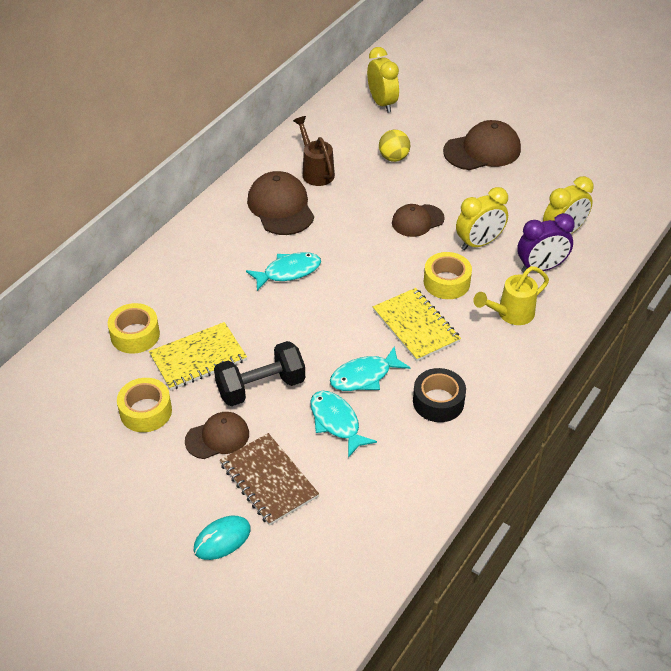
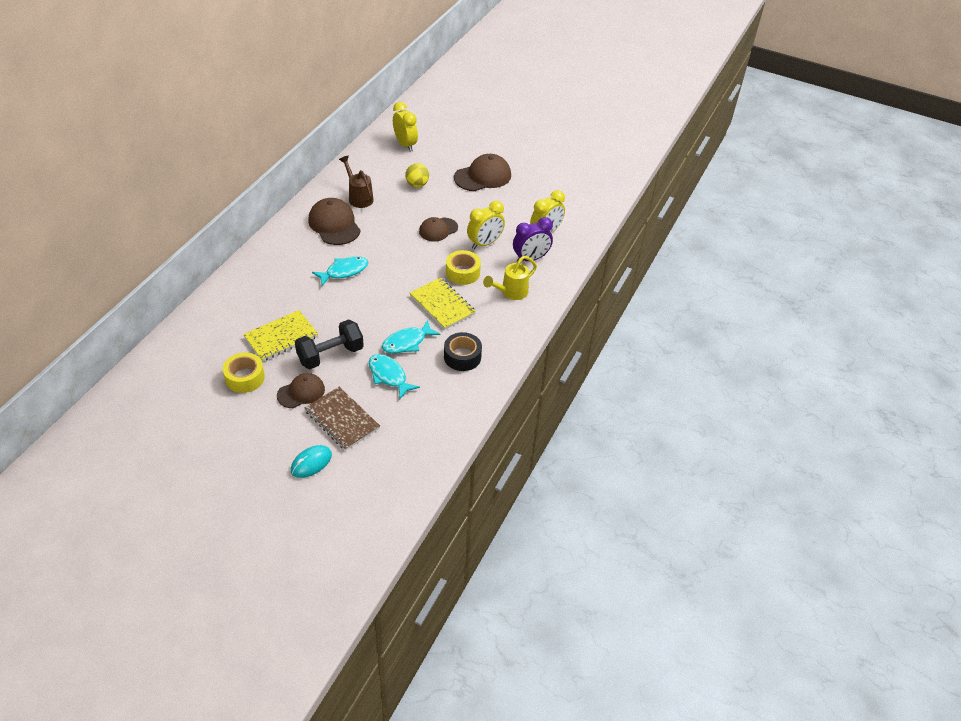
camera: 10 degrees left, 0 degrees up
yellow tape [108,303,160,354] -> none

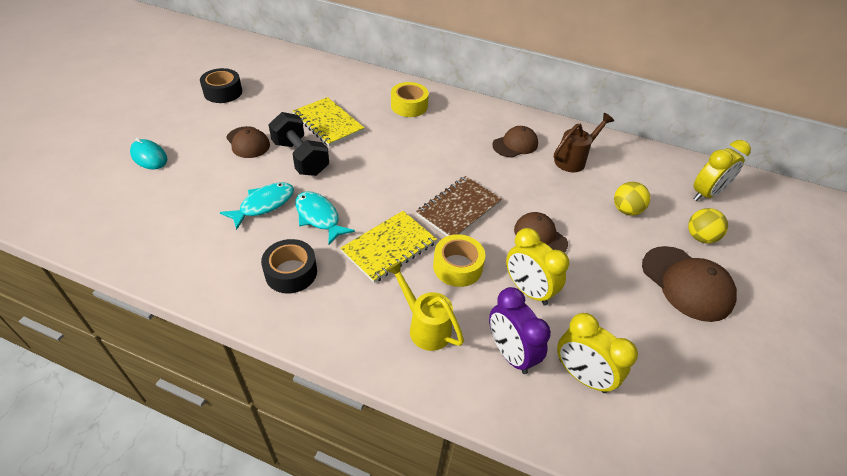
camera: 85 degrees right, 0 degrees up
yellow tape [223,352,265,393] -> yellow tape moved to [391,82,429,117]
brown notebook [305,387,380,451] -> brown notebook moved to [416,176,502,236]
brown cap [308,198,361,245] -> brown cap [492,126,538,158], size x0.64
turquoise fish [312,256,368,286] -> none
none -> black tape [200,68,242,103]
none -> yellow ball [688,208,728,243]

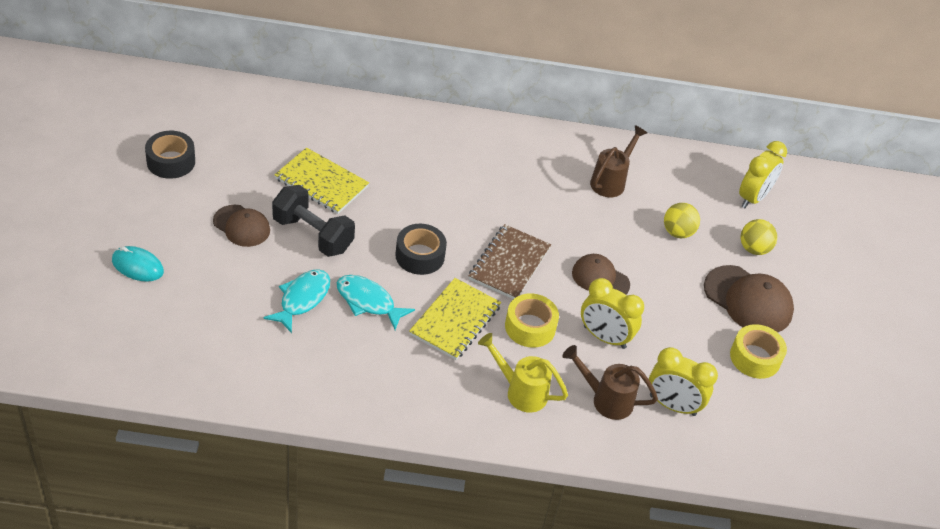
camera: 20 degrees left, 0 degrees up
black tape [261,239,317,293] -> black tape moved to [395,224,447,275]
yellow tape [391,82,429,117] -> yellow tape moved to [730,324,787,379]
purple clock [489,287,551,374] -> brown watering can [562,345,658,420]
brown cap [492,126,538,158] -> none

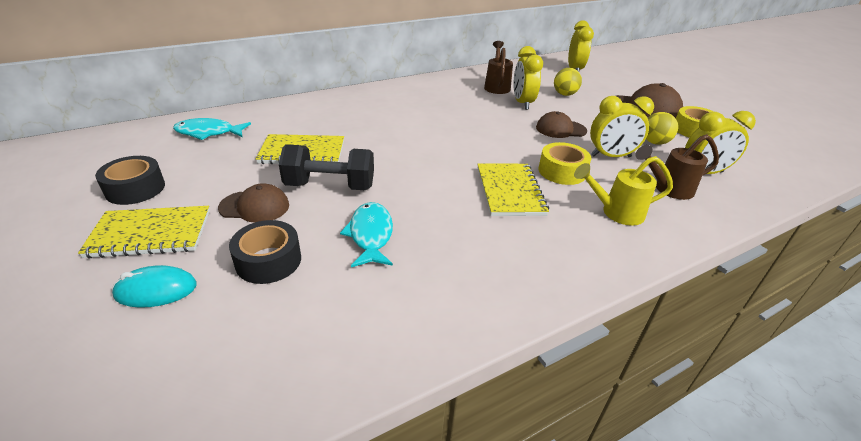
camera: 30 degrees left, 10 degrees down
turquoise fish [337,275,415,330] -> turquoise fish moved to [173,118,251,140]
black tape [395,224,447,275] -> black tape moved to [229,220,301,284]
brown notebook [469,224,551,299] -> none
yellow ball [741,219,777,255] -> yellow ball moved to [646,112,678,145]
none -> yellow notebook [78,206,210,259]
none -> yellow clock [514,46,543,110]

